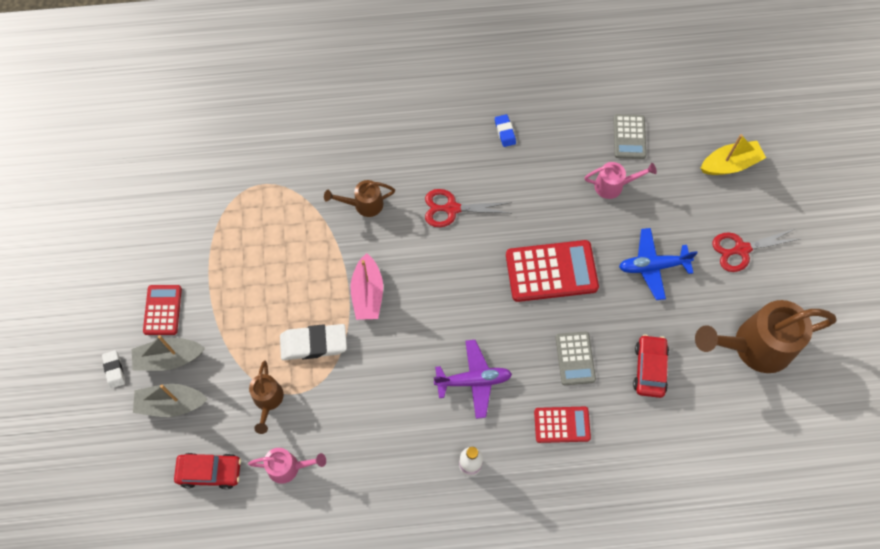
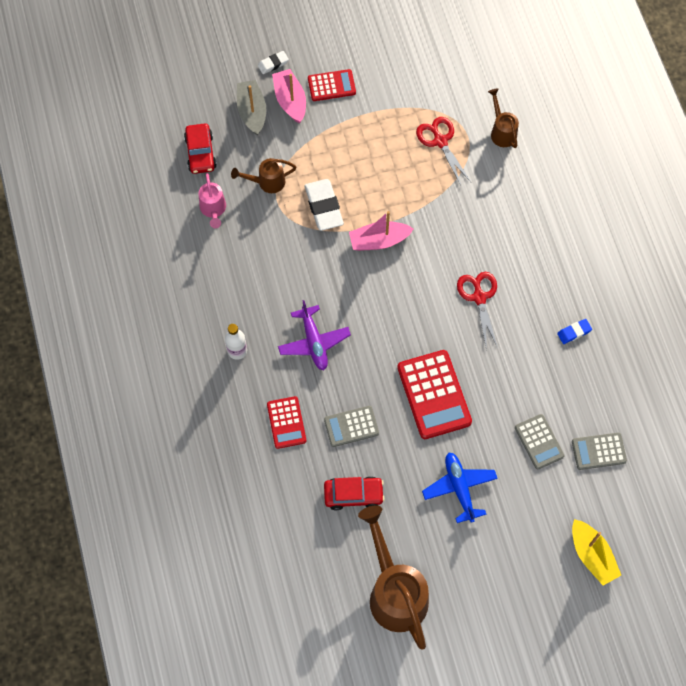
camera: 80 degrees right, 0 degrees up
grey boat [132,335,205,371] -> pink boat [272,69,306,123]
brown watering can [324,180,395,217] -> brown watering can moved to [488,88,519,148]
pink watering can [584,162,657,199] -> grey calculator [515,414,565,469]
red scissors [712,229,800,272] -> red scissors moved to [416,117,471,185]

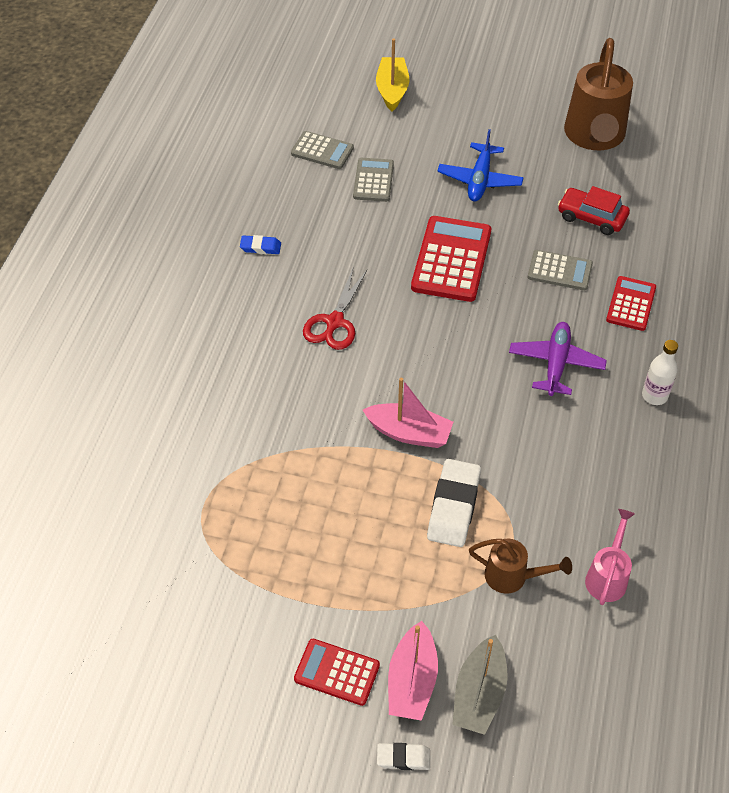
camera: 150 degrees left, 15 degrees down
red car [184,123,217,174] -> none
red scissors [416,117,471,185] -> none
brown watering can [488,88,519,148] -> none

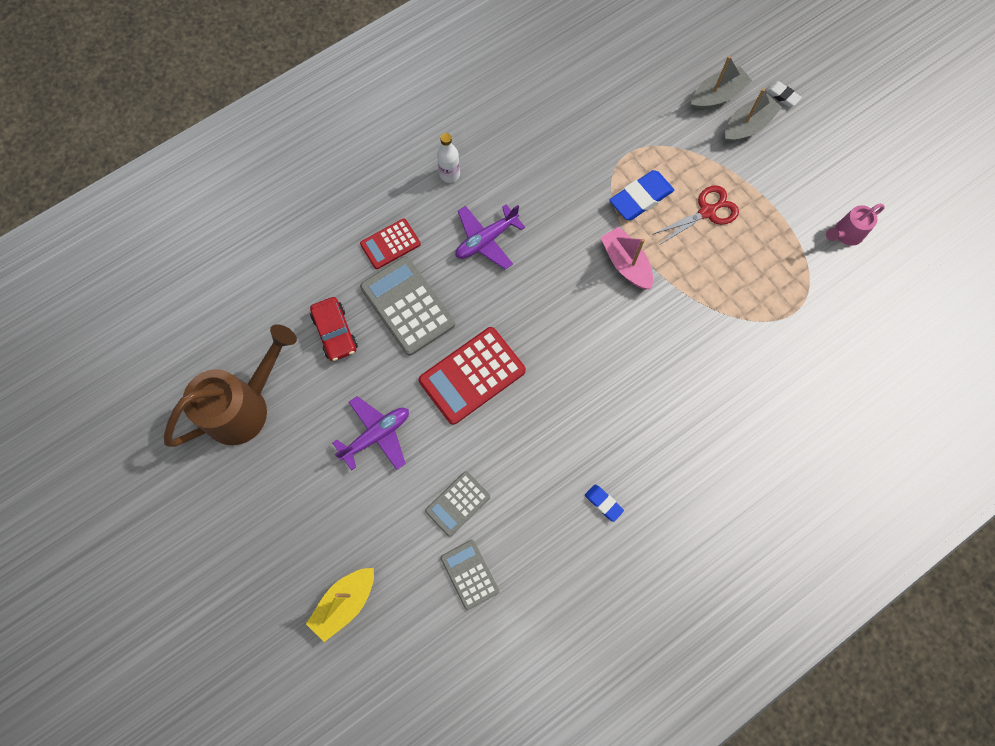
camera: 140 degrees left, 20 degrees up
red calculator [294,639,380,706] -> none
red scissors [303,269,367,350] -> red scissors moved to [653,185,739,245]
pink boat [388,621,438,721] -> grey boat [725,88,782,143]
white eraser [427,459,481,547] -> blue eraser [609,170,674,220]
blue plane [437,129,524,201] -> purple plane [332,396,409,471]
brown watering can [469,539,572,594] -> none
grey calculator [528,250,593,290] -> grey calculator [360,256,455,356], size x1.69
pink watering can [585,509,635,605] -> pink watering can moved to [826,204,885,246]

